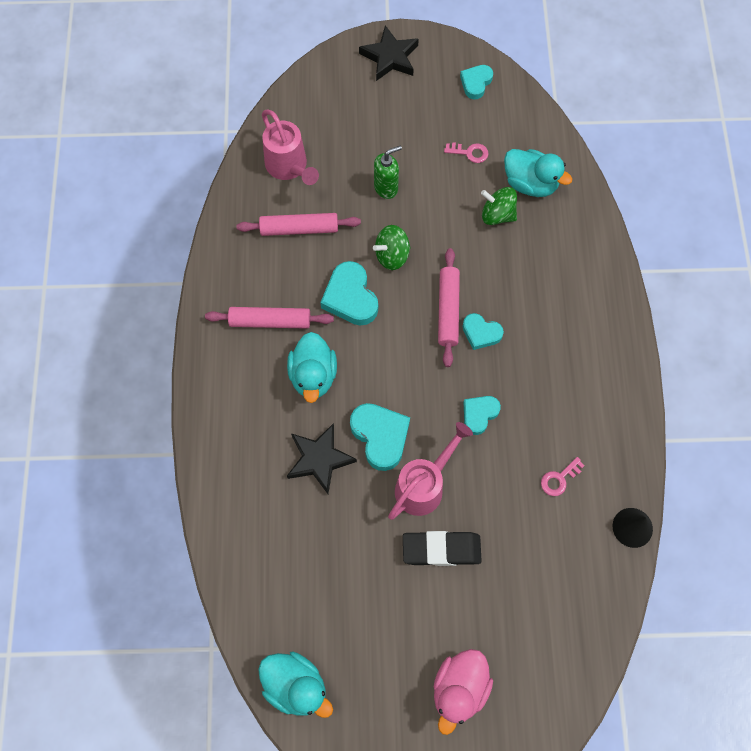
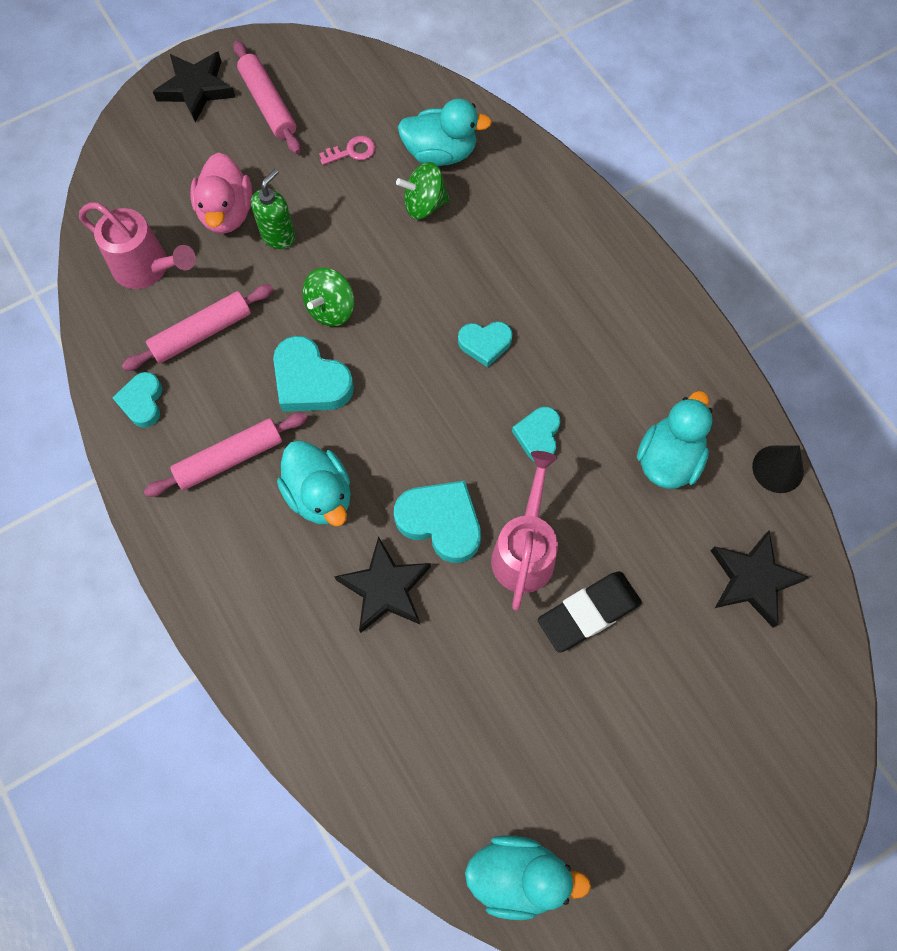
camera: 30 degrees left, 0 degrees up
pink duck [434,649,493,735] -> pink duck moved to [190,152,252,234]
pink rolling pin [438,248,460,367] -> pink rolling pin moved to [233,41,301,154]
turquoise heart [460,65,493,99] -> turquoise heart moved to [112,372,162,428]
pink key [541,457,585,496] -> turquoise duck [637,391,713,489]
none -> black star [710,530,809,628]

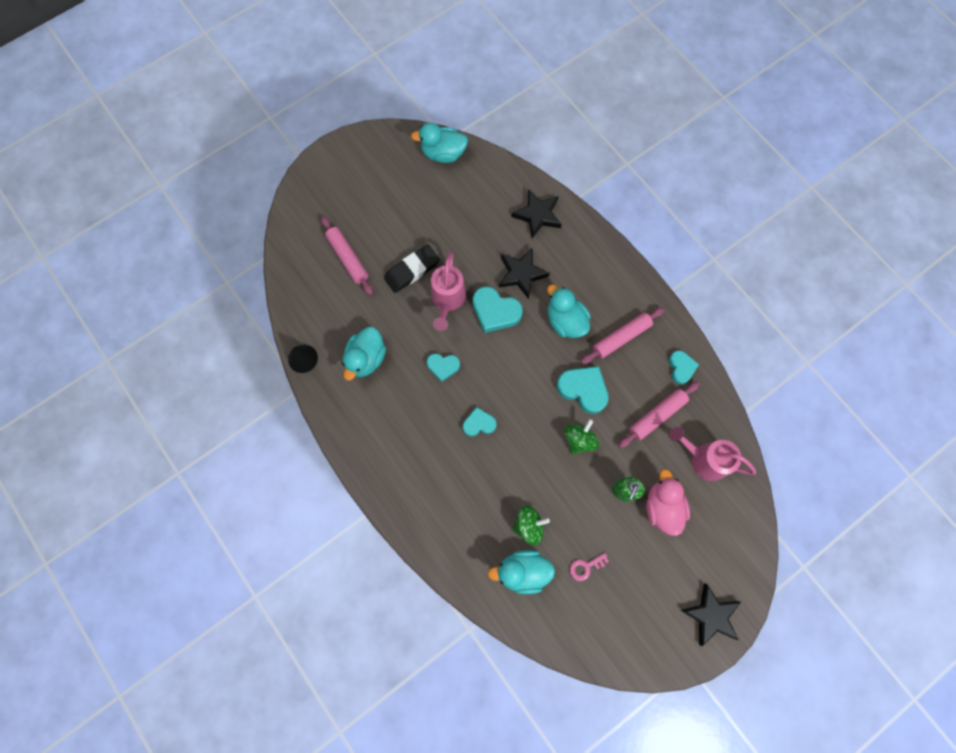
camera: 175 degrees right, 5 degrees up
pink rolling pin [233,41,301,154] -> pink rolling pin moved to [321,216,373,295]
turquoise heart [512,407,560,461] -> turquoise heart turned 90 degrees clockwise [427,353,460,382]
black star [710,530,809,628] -> black star moved to [511,189,562,238]

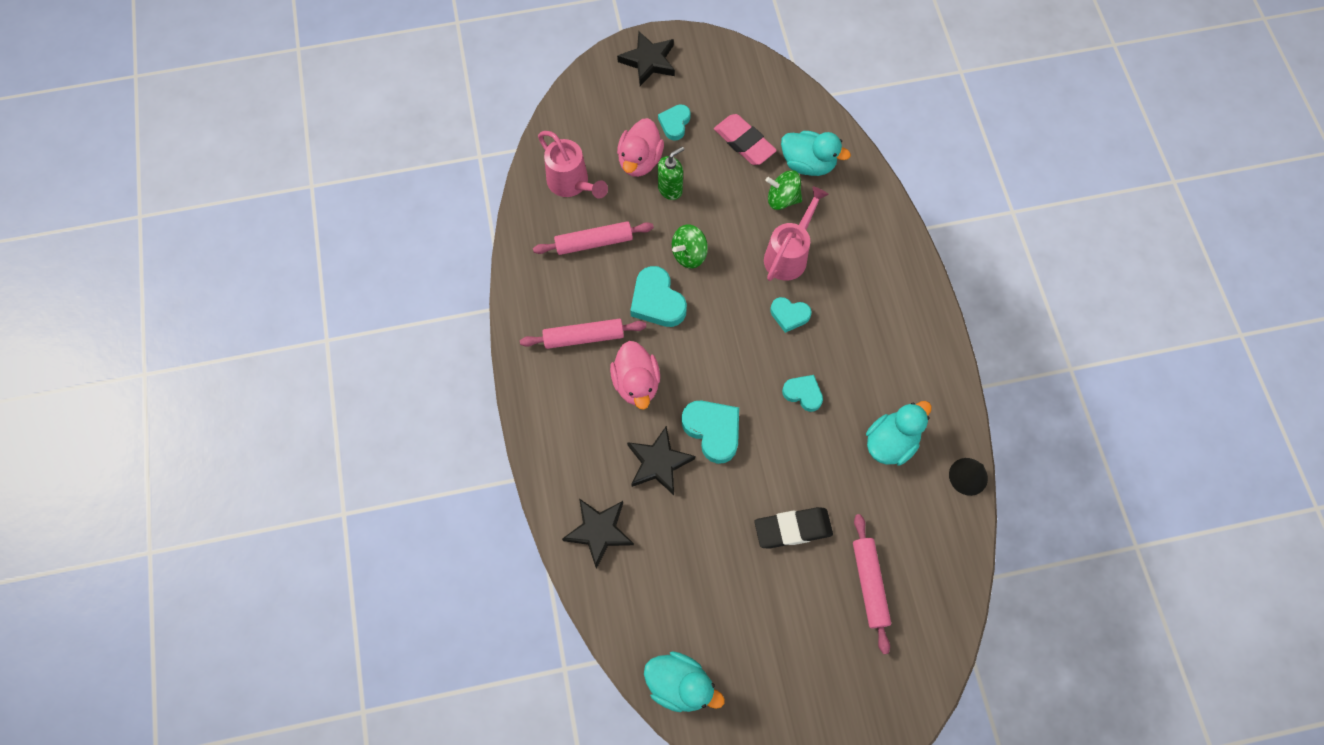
camera: 155 degrees left, 5 degrees down
pink watering can [431,252,466,331] -> pink watering can moved to [764,186,829,281]
turquoise duck [547,284,591,338] -> pink duck [610,341,660,409]
pink key [570,553,609,581] -> pink eraser [714,114,777,165]
turquoise heart [669,350,699,384] -> turquoise heart moved to [658,104,691,141]

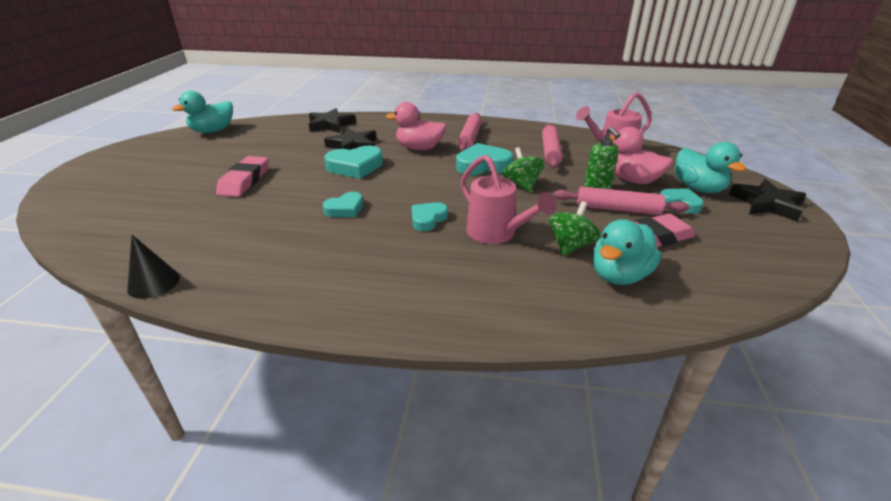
camera: 110 degrees right, 35 degrees down
black eraser [755,507,833,548] -> pink eraser [216,156,269,197]
pink rolling pin [853,514,891,654] -> pink rolling pin moved to [554,186,690,215]
turquoise duck [866,401,932,466] -> turquoise duck moved to [675,142,746,193]

